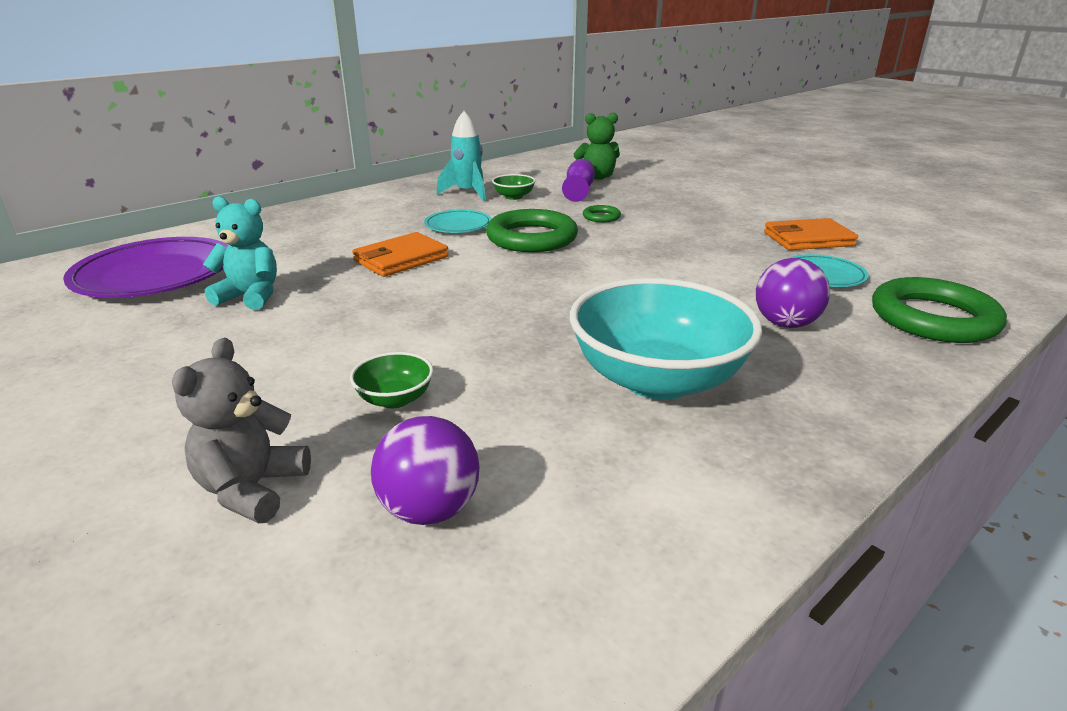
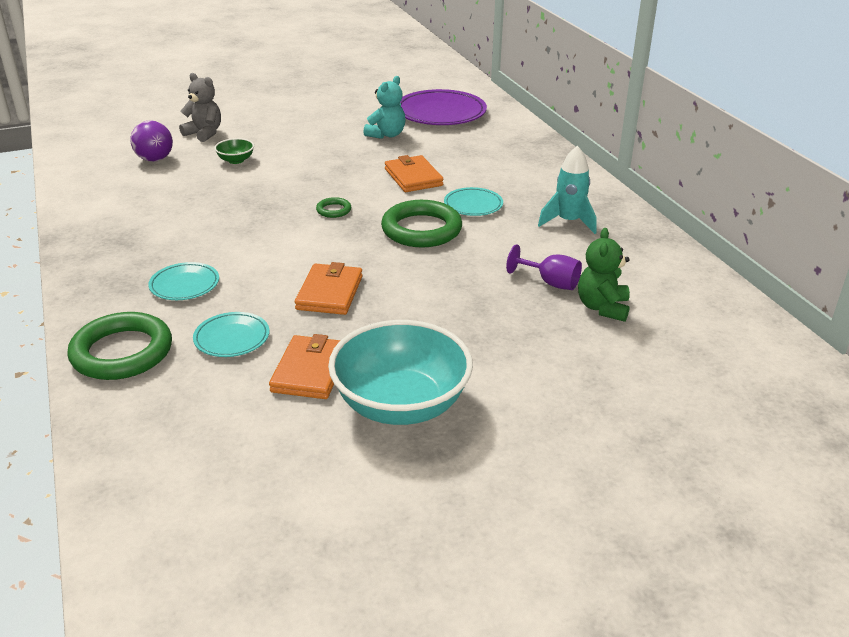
camera: 110 degrees right, 5 degrees up
green bowl [492,174,536,200] -> none
turquoise bowl [570,278,762,400] -> turquoise bowl moved to [328,320,473,425]
green ring [583,205,621,222] -> green ring moved to [316,197,351,218]
purple ball [756,258,830,328] -> turquoise plate [148,262,219,300]
none -> orange wallet [295,262,362,315]

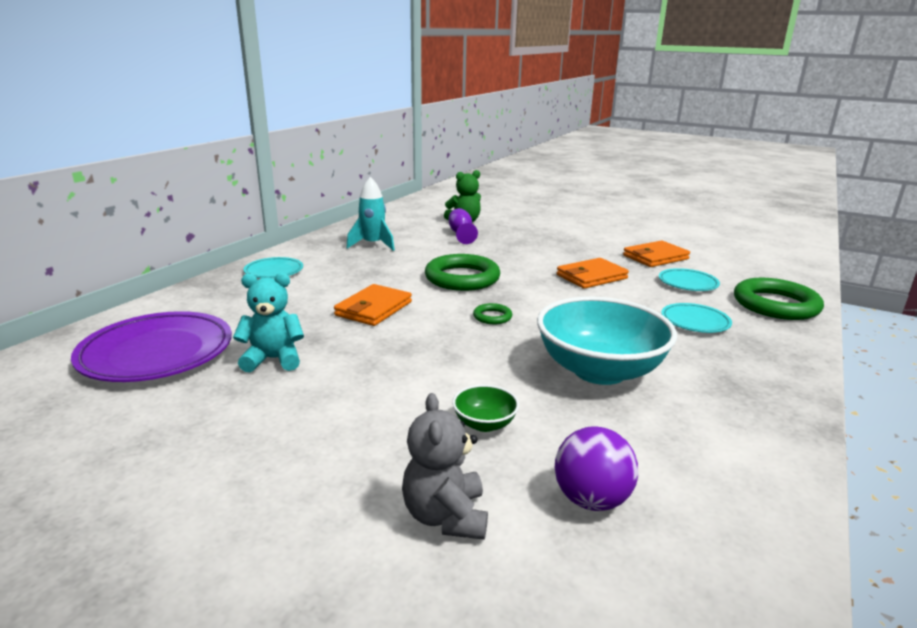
camera: 130 degrees left, 10 degrees down
turquoise bowl [328,320,473,425] -> turquoise bowl moved to [537,296,677,385]
turquoise plate [444,187,503,216] -> turquoise plate moved to [244,257,303,278]

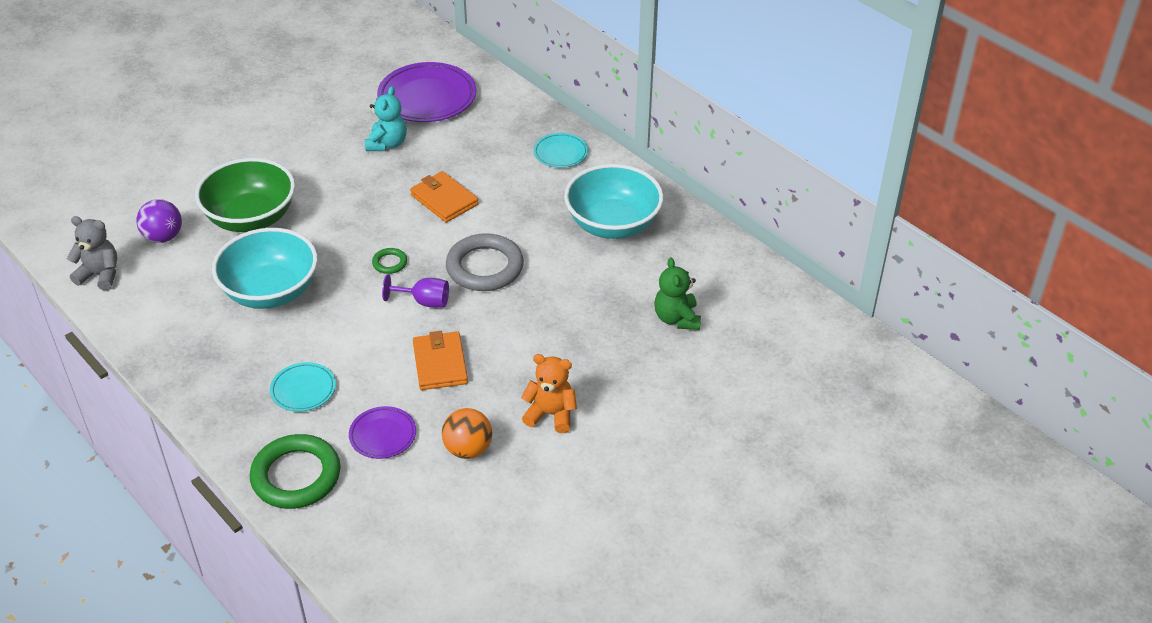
camera: 110 degrees right, 20 degrees up
turquoise rocket [346,177,395,251] -> turquoise bowl [564,164,664,239]
grey teddy bear [402,393,488,540] -> grey teddy bear moved to [67,216,117,290]
green ring [425,254,500,291] -> grey ring [446,233,524,291]
purple goblet [449,208,478,244] -> purple goblet moved to [382,274,449,308]
green bowl [452,385,519,432] -> green bowl [195,158,295,232], size x2.34
orange wallet [623,240,690,267] -> orange ball [442,408,492,459]
turquoise plate [659,268,720,291] -> purple plate [349,406,416,459]
none -> orange teddy bear [521,354,577,433]

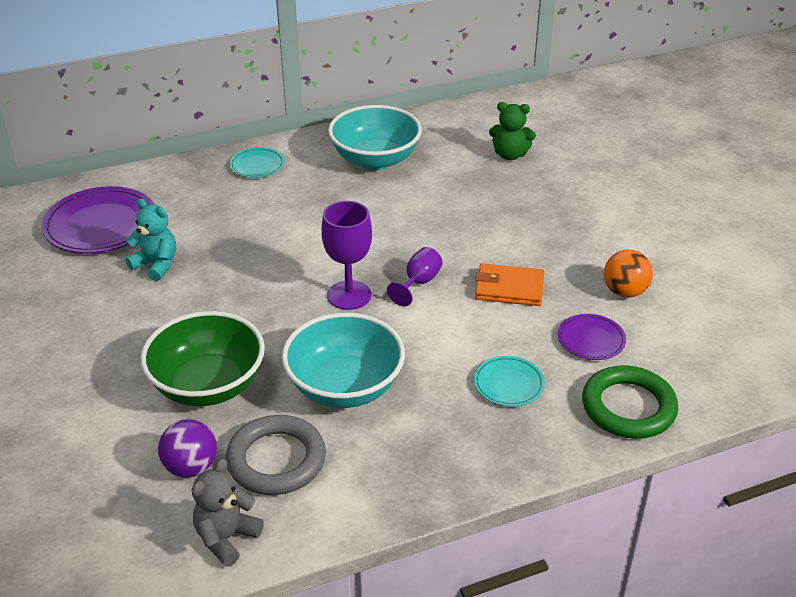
camera: 70 degrees left, 5 degrees down
green ring [372,248,407,274] -> purple goblet [321,201,372,310]
orange wallet [410,171,479,222] -> none
grey ring [446,233,524,291] -> grey ring moved to [226,415,326,495]
orange teddy bear [521,354,577,433] -> none

